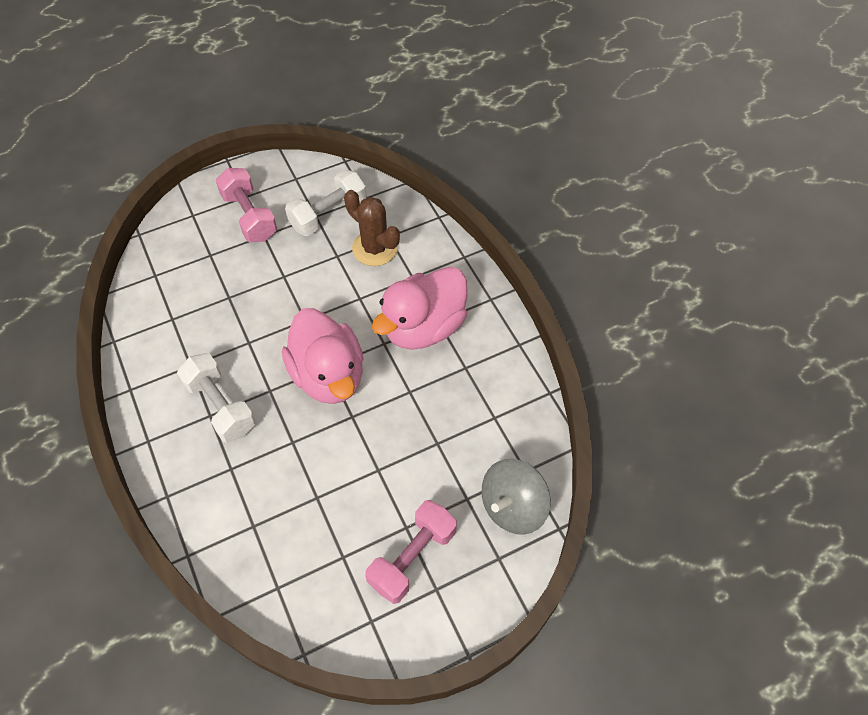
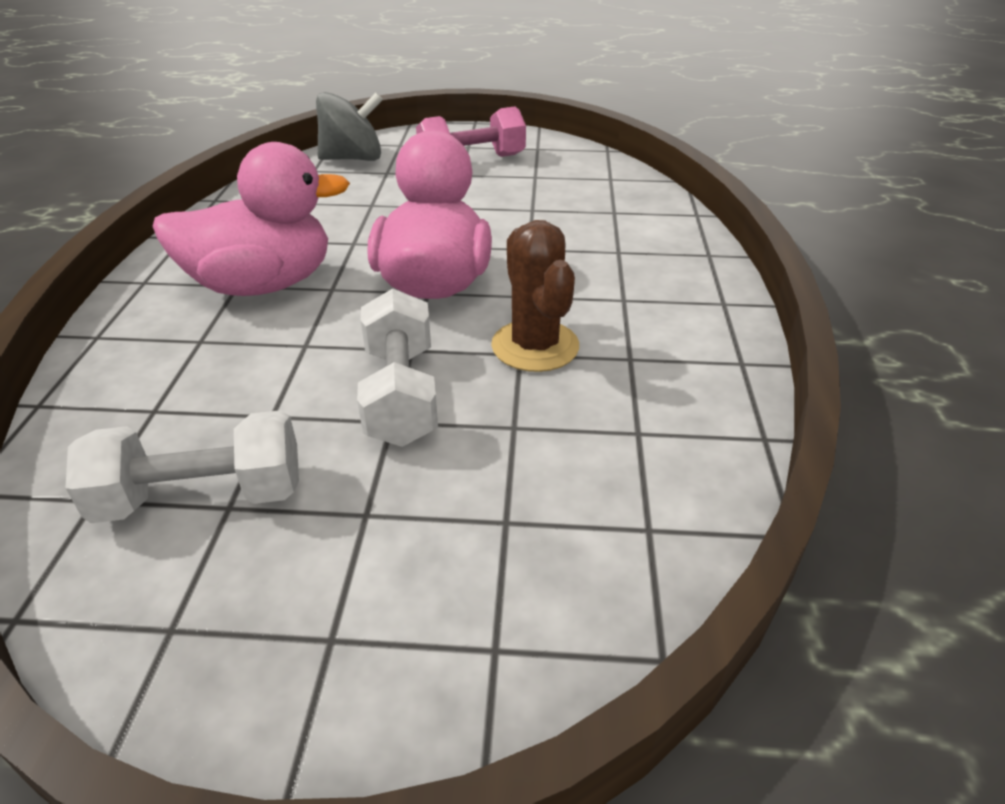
camera: 150 degrees left, 20 degrees down
white dumbbell [177,353,256,443] -> white dumbbell moved to [357,288,438,447]
pink dumbbell [216,168,277,242] -> none
brown cactus [344,190,400,266] -> brown cactus moved to [491,220,579,372]

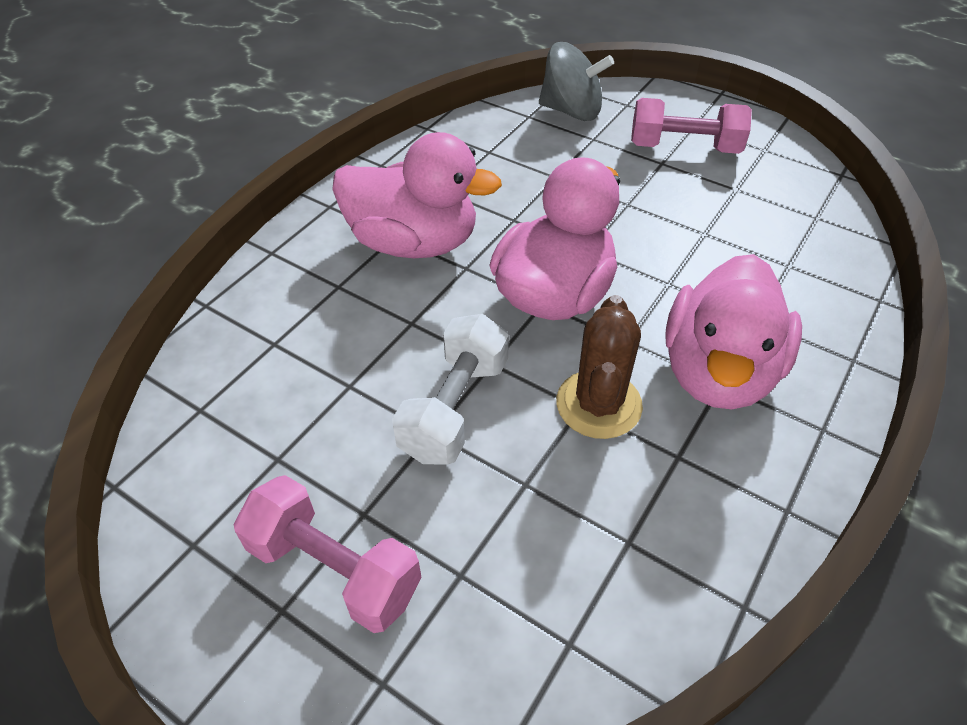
camera: 30 degrees right, 10 degrees up
white dumbbell [65,410,299,523] -> none
none -> pink dumbbell [234,475,421,633]
none -> pink duck [665,254,802,409]

